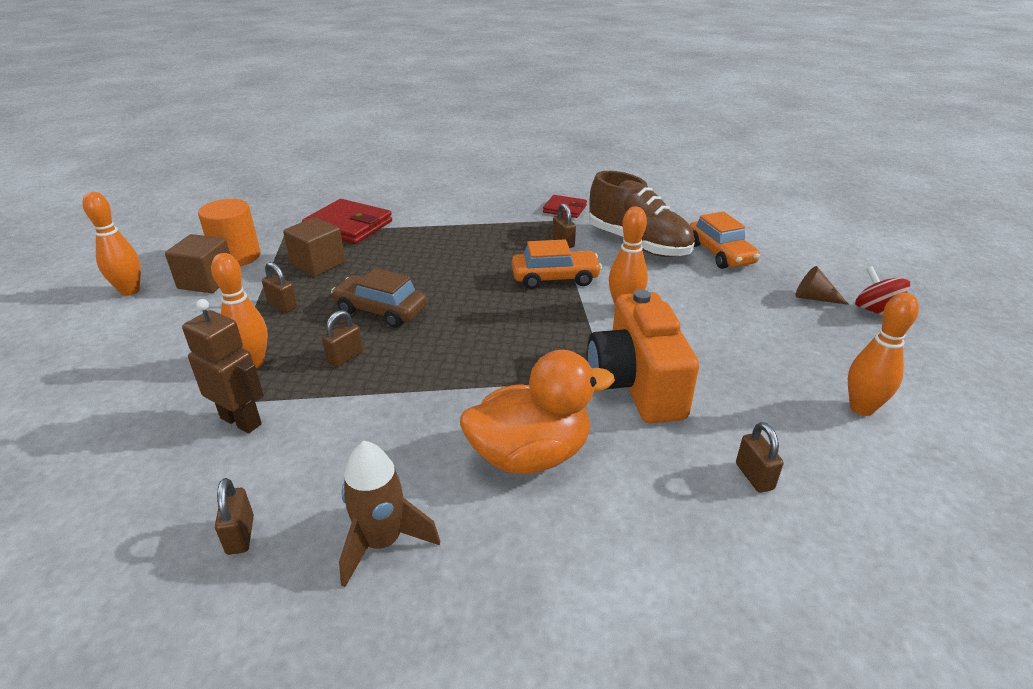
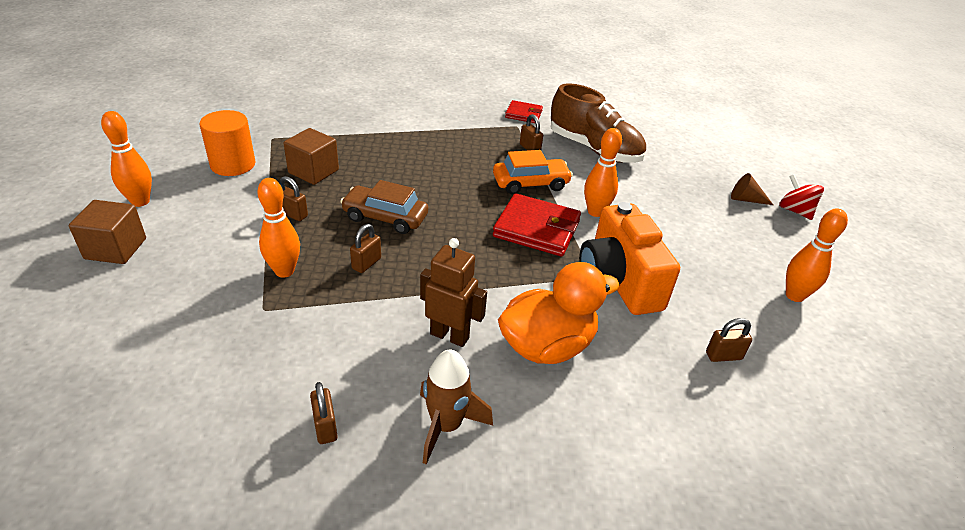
camera: 10 degrees left, 5 degrees up
brown cube [165,234,230,293] -> brown cube moved to [69,200,146,264]
brown robot [182,299,264,433] -> brown robot moved to [420,238,487,347]
red wallet [302,199,392,244] -> red wallet moved to [493,193,581,256]
orange car [690,212,760,269] -> none
brown padlock [736,422,784,493] -> brown padlock turned 75 degrees counterclockwise [706,318,752,362]

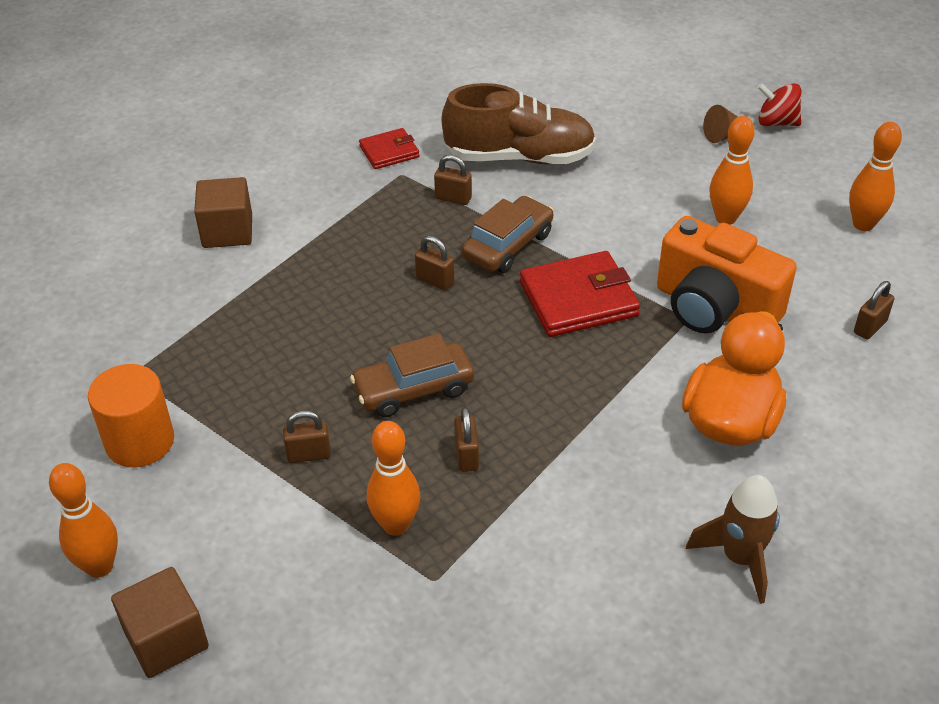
camera: 35 degrees left, 5 degrees up
brown cube [283,128,339,185] -> brown cube moved to [194,177,252,248]
brown padlock [310,382,338,444] -> brown padlock moved to [415,236,454,290]
brown robot [420,238,487,347] -> none
orange car [493,150,573,195] -> brown car [462,196,554,273]
orange bowling pin [584,128,622,217] -> orange bowling pin moved to [710,116,755,225]

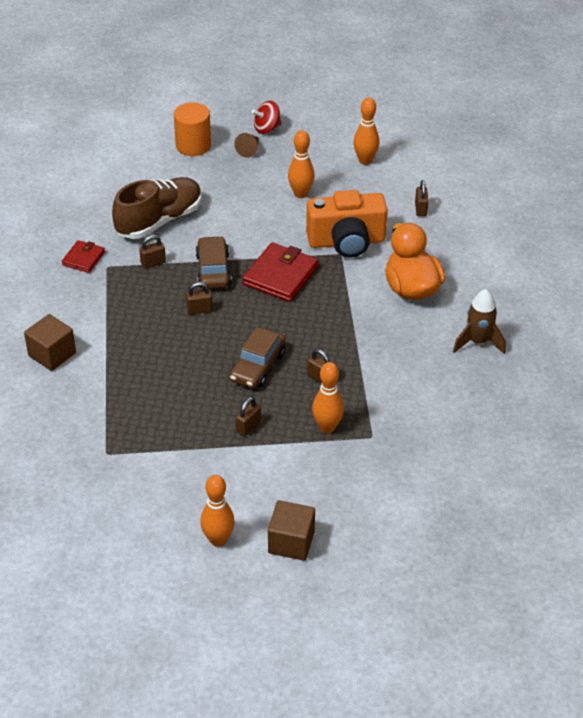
camera: 45 degrees left, 0 degrees up
orange cylinder [88,364,174,467] -> orange cylinder moved to [174,102,211,156]

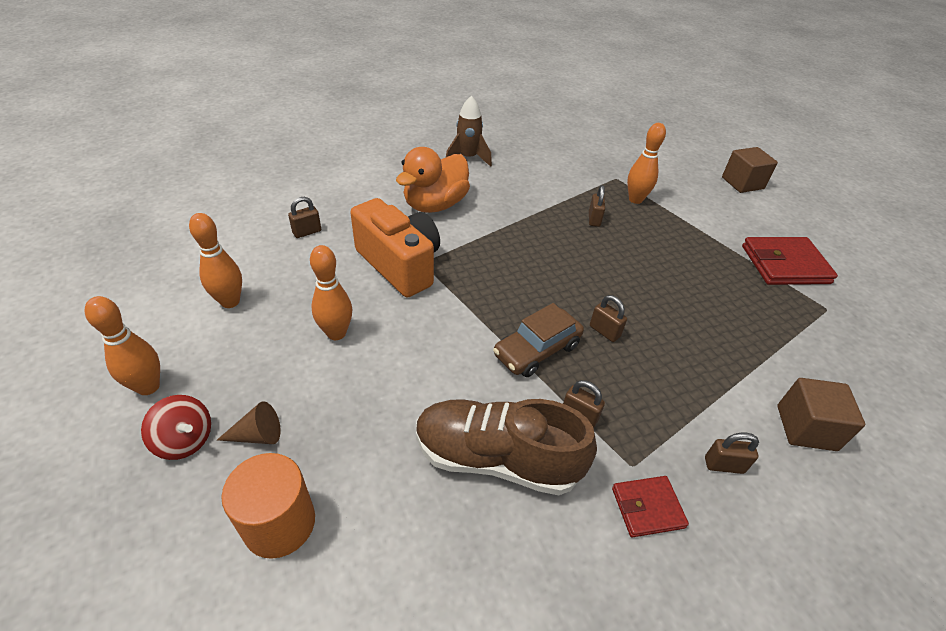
camera: 125 degrees left, 0 degrees up
orange bowling pin [200,475,235,547] -> orange bowling pin moved to [85,296,160,395]
brown car [230,327,286,389] -> none
brown padlock [236,397,261,437] -> brown padlock moved to [705,433,759,474]
red wallet [242,242,318,302] -> red wallet moved to [742,237,838,285]

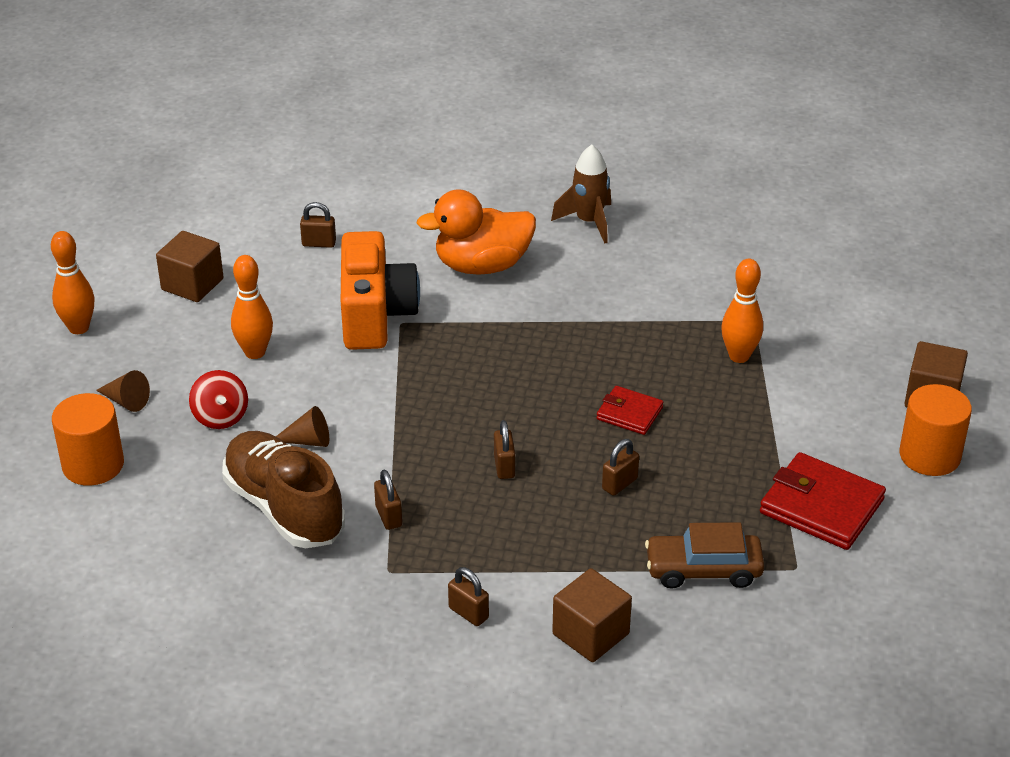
camera: 40 degrees right, 5 degrees down
red spinning top [141,395,211,460] -> red spinning top moved to [189,370,248,429]
orange bowling pin [189,213,242,308] -> brown cube [156,231,223,302]
brown car [493,303,584,377] -> brown car moved to [645,522,764,589]
brown padlock [589,185,605,227] -> brown padlock moved to [602,439,639,496]
red wallet [612,476,689,538] -> red wallet moved to [597,386,663,435]
none -> brown cone [276,406,329,447]
none -> orange cylinder [899,384,972,476]

